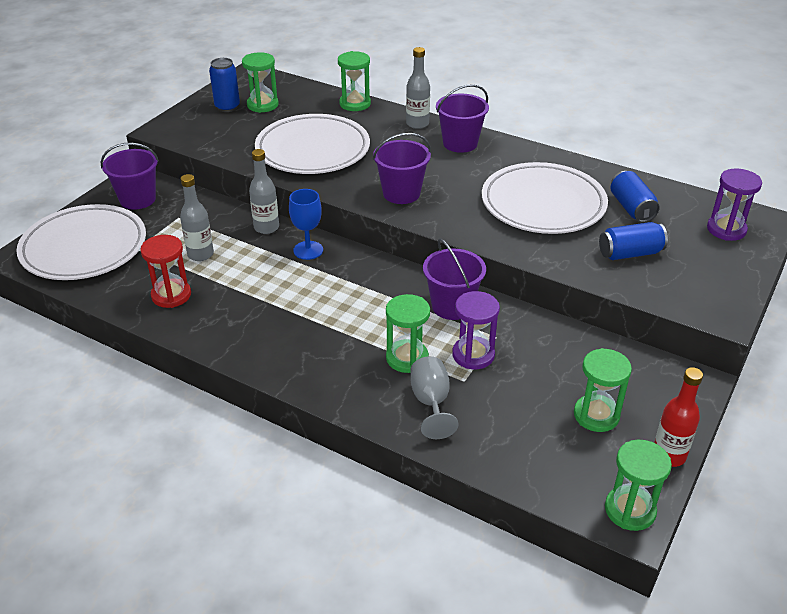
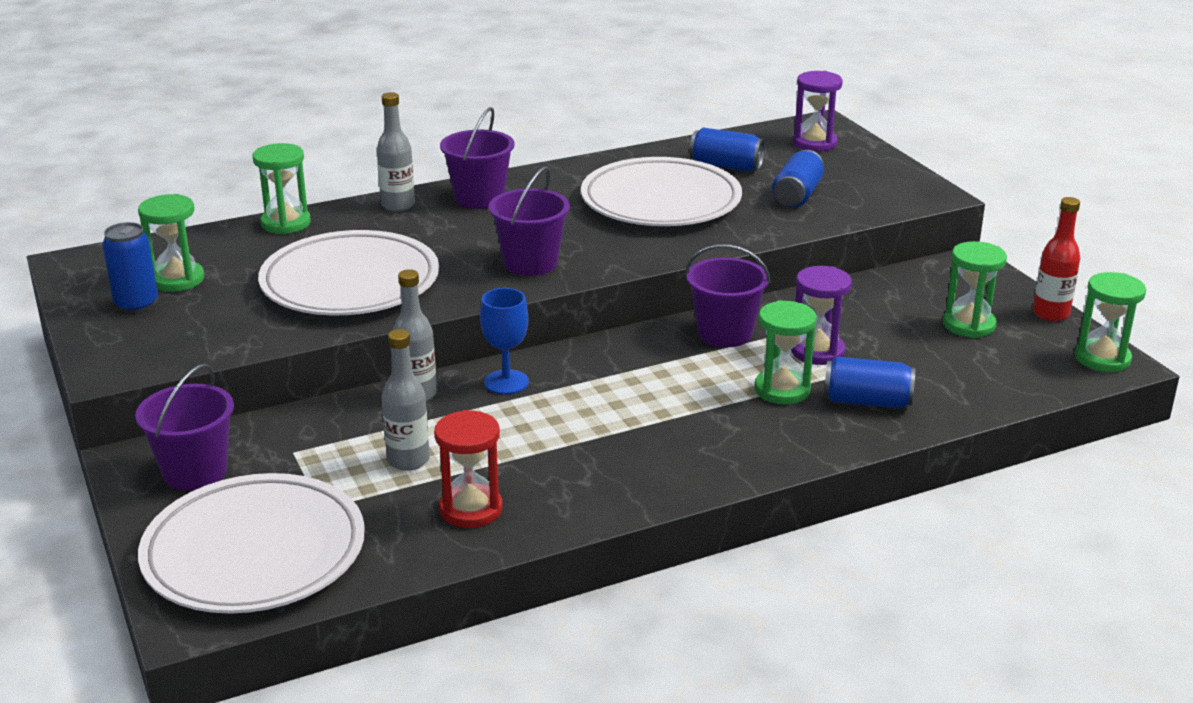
camera: 55 degrees left, 10 degrees down
grey goblet [410,356,458,439] -> blue can [824,357,915,409]

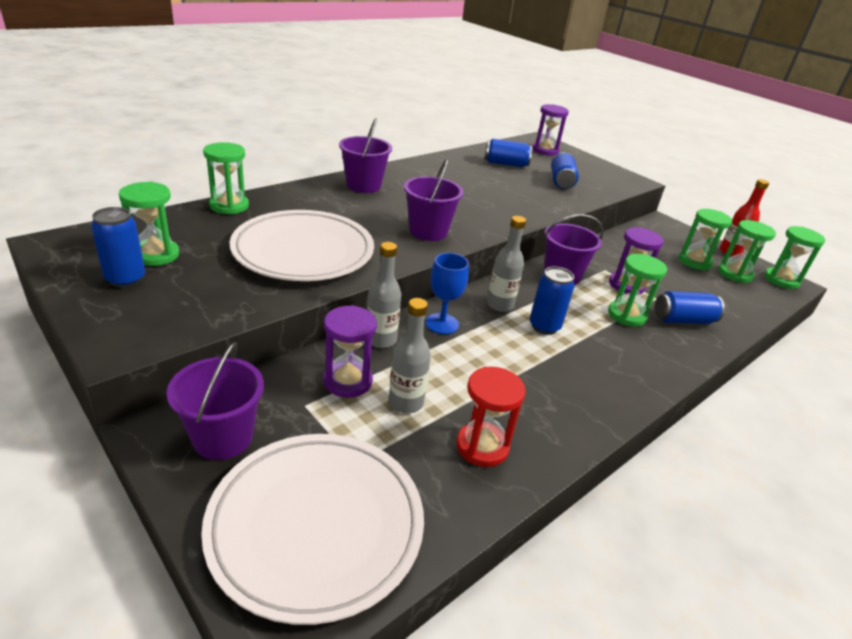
camera: 20 degrees left, 5 degrees up
grey bottle [377,92,415,212] -> grey bottle moved to [487,216,526,312]
white plate [581,157,742,226] -> none
none -> purple hourglass [324,305,377,398]
none -> blue can [530,266,574,335]
none -> green hourglass [718,220,776,283]

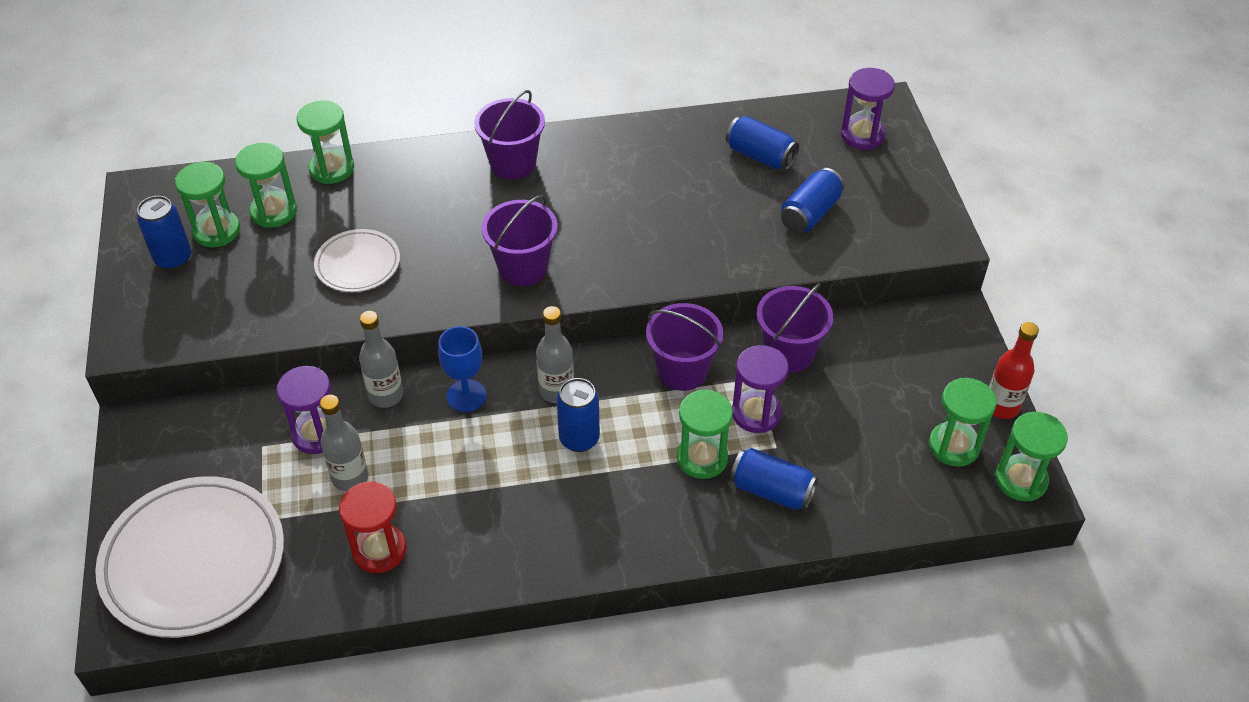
camera: 35 degrees right, 15 degrees up
purple bucket [167,342,264,460] -> purple bucket moved to [757,283,833,373]
white plate [230,210,374,281] -> white plate [314,229,400,292], size x0.53
green hourglass [679,209,732,271] -> green hourglass moved to [235,143,297,228]

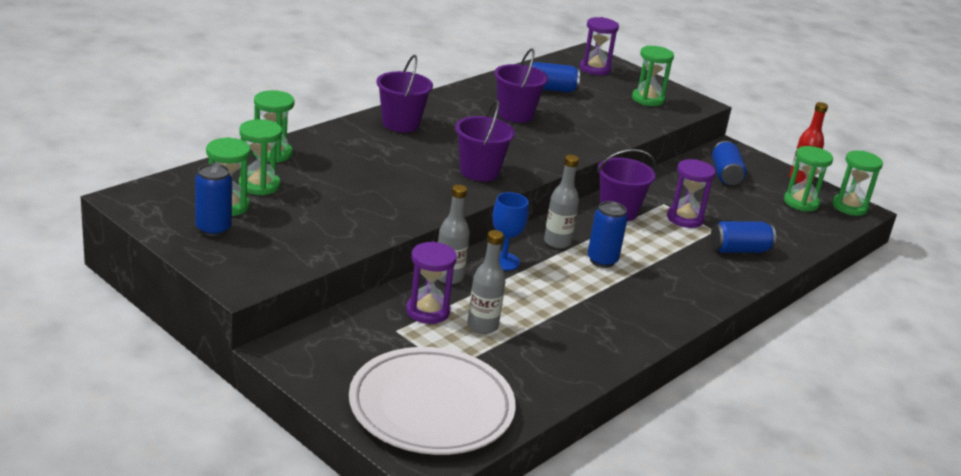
camera: 40 degrees left, 20 degrees down
white plate [314,229,400,292] -> none
red hourglass [339,481,407,573] -> none
green hourglass [677,389,733,479] -> green hourglass moved to [632,45,674,106]
purple bucket [757,283,833,373] -> purple bucket moved to [494,48,548,123]
blue can [781,168,844,233] -> blue can moved to [712,141,746,185]

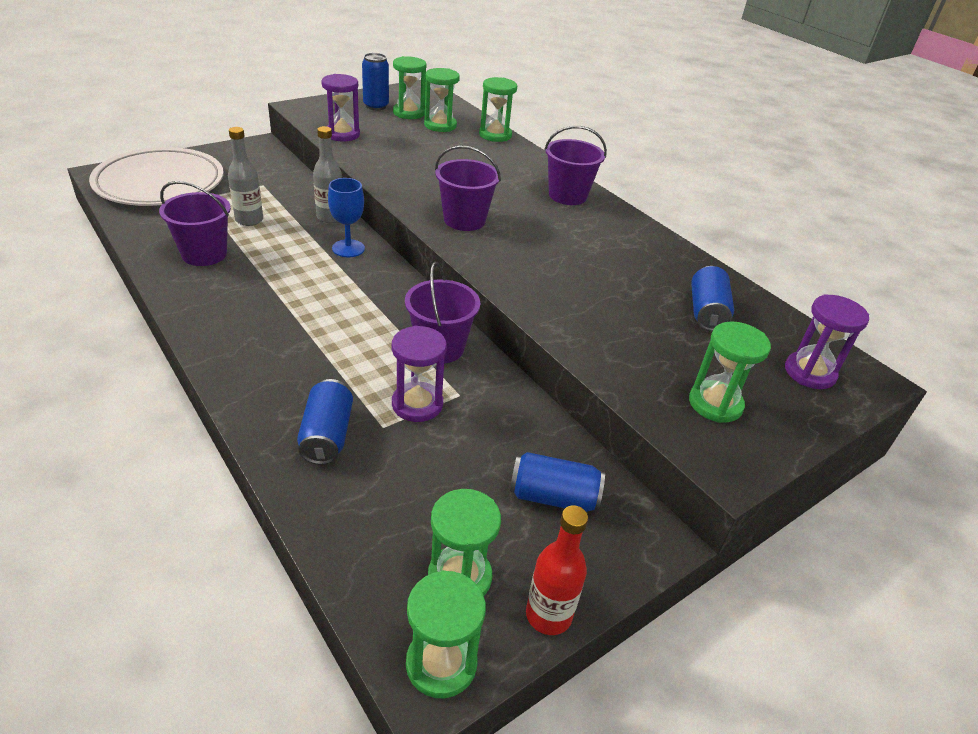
camera: 100 degrees right, 10 degrees up
purple hourglass [406,242,457,324] -> purple hourglass moved to [321,74,360,141]
purple bucket [494,48,548,123] -> purple bucket moved to [159,181,231,266]
grey bottle [544,155,579,249] -> none
blue can [587,201,627,268] -> none

